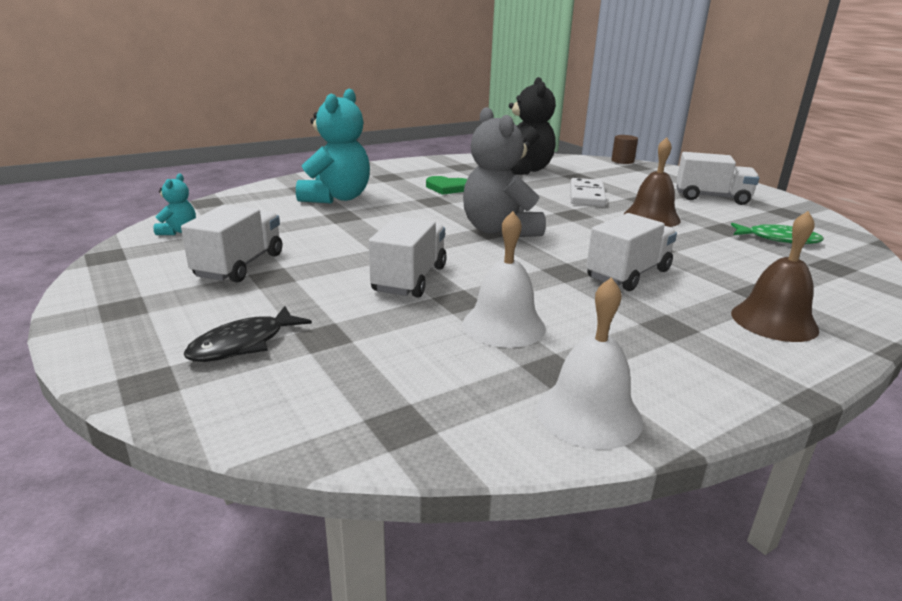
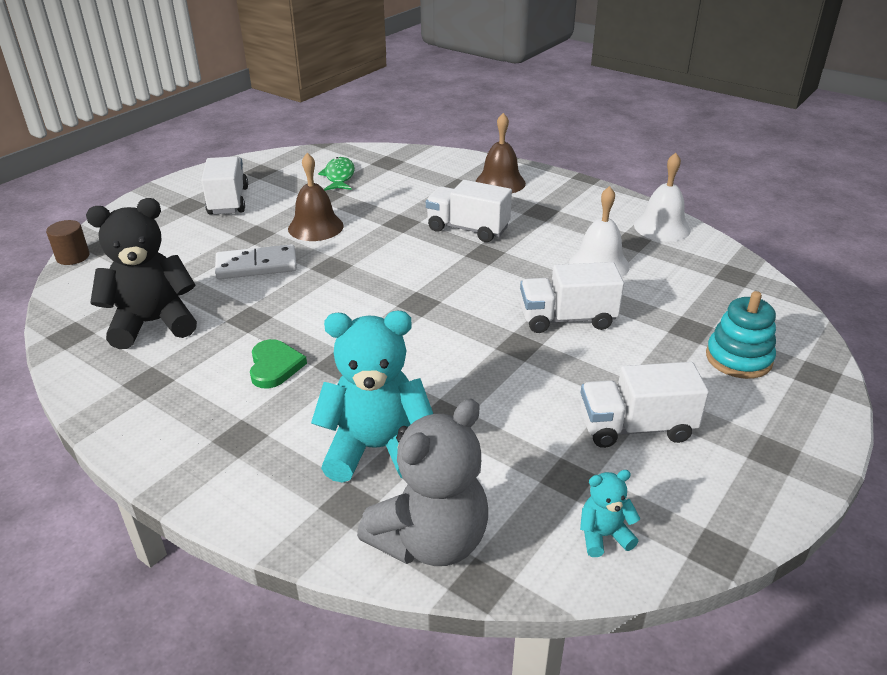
camera: 110 degrees left, 10 degrees up
black fish [183,306,312,362] -> turquoise stacking toy [706,291,776,379]
grey teddy bear [463,107,546,237] -> grey teddy bear moved to [357,399,488,566]

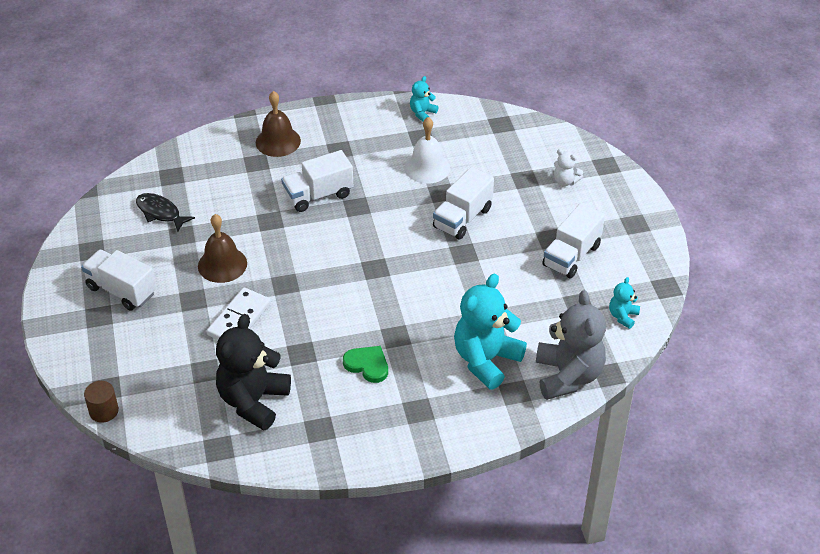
camera: 50 degrees left, 10 degrees up
green fish [318,157,355,190] -> black fish [136,193,195,232]
white bell [634,153,691,242] -> turquoise teddy bear [410,76,438,122]
turquoise stacking toy [706,291,776,379] -> white teddy bear [554,149,583,186]

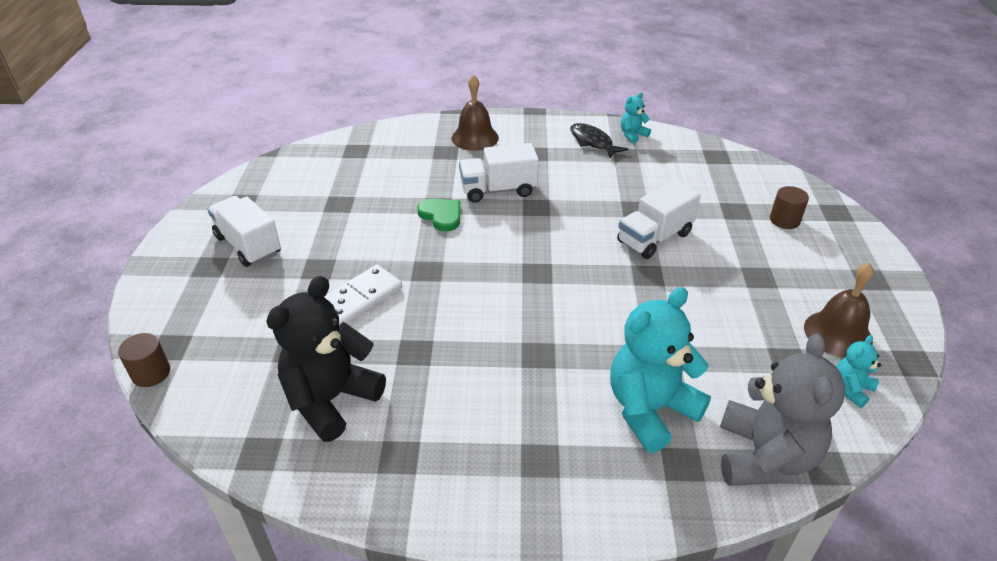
camera: 15 degrees right, 5 degrees down
black fish [136,193,195,232] -> black fish moved to [570,123,628,158]
brown bell [198,214,247,283] -> brown bell moved to [804,263,874,358]
green heart [343,346,388,383] -> green heart moved to [417,198,460,232]
white bell [405,117,450,184] -> none
white truck [542,203,605,278] -> none
white teddy bear [554,149,583,186] -> brown cylinder [770,186,809,229]

